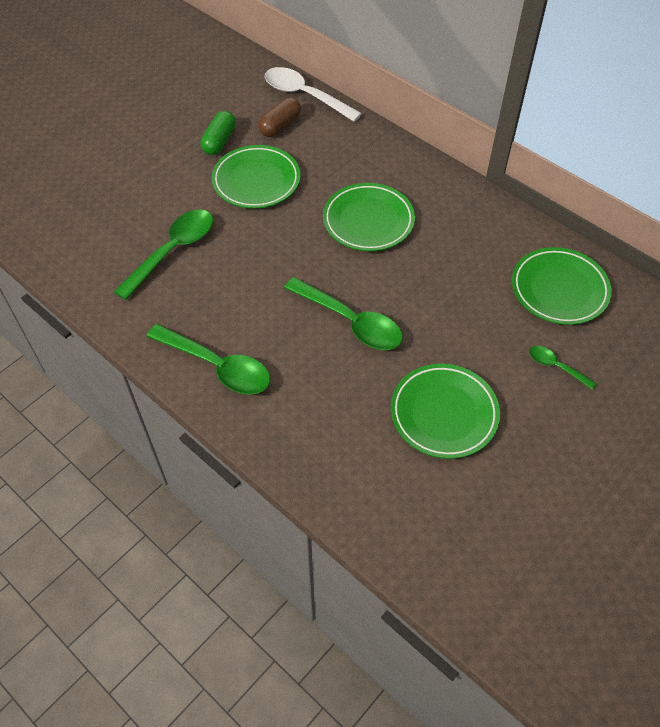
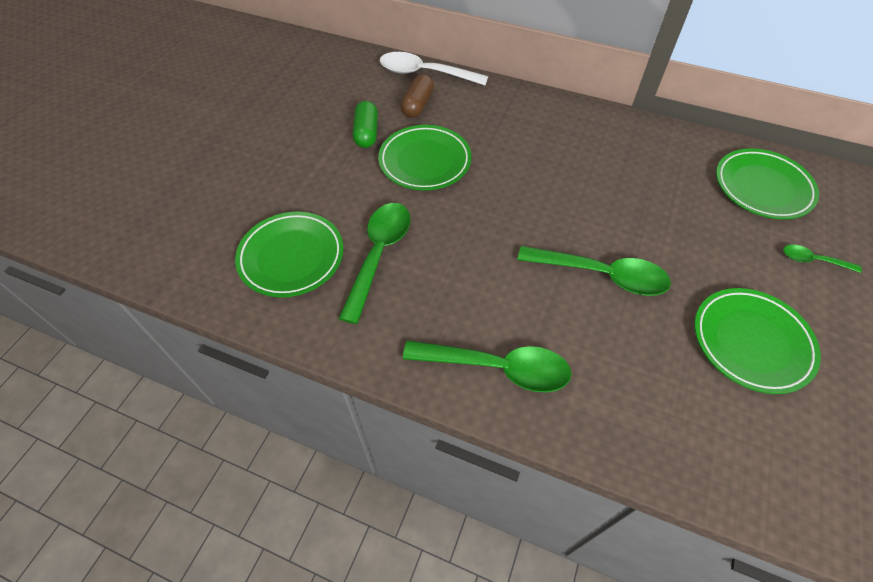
camera: 20 degrees left, 0 degrees up
green plate [323,183,415,251] -> green plate moved to [235,212,344,297]

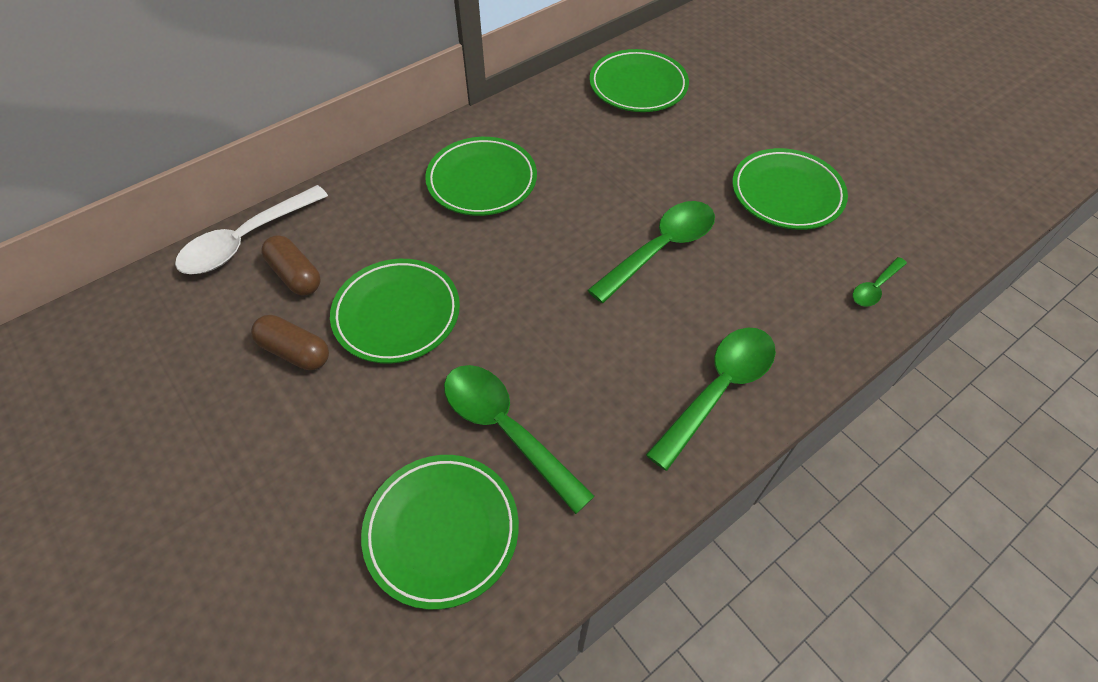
camera: 60 degrees left, 0 degrees up
green capsule [353,101,378,148] -> brown capsule [251,315,329,370]
green spoon [783,245,862,273] -> green spoon moved to [853,257,907,307]
none -> green plate [425,137,537,216]

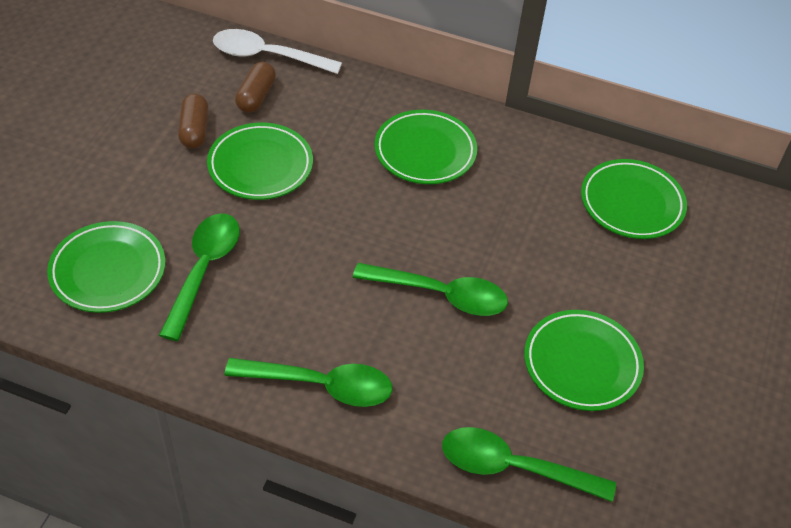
camera: 55 degrees right, 5 degrees down
green spoon [853,257,907,307] -> green spoon [442,427,616,502], size x1.97

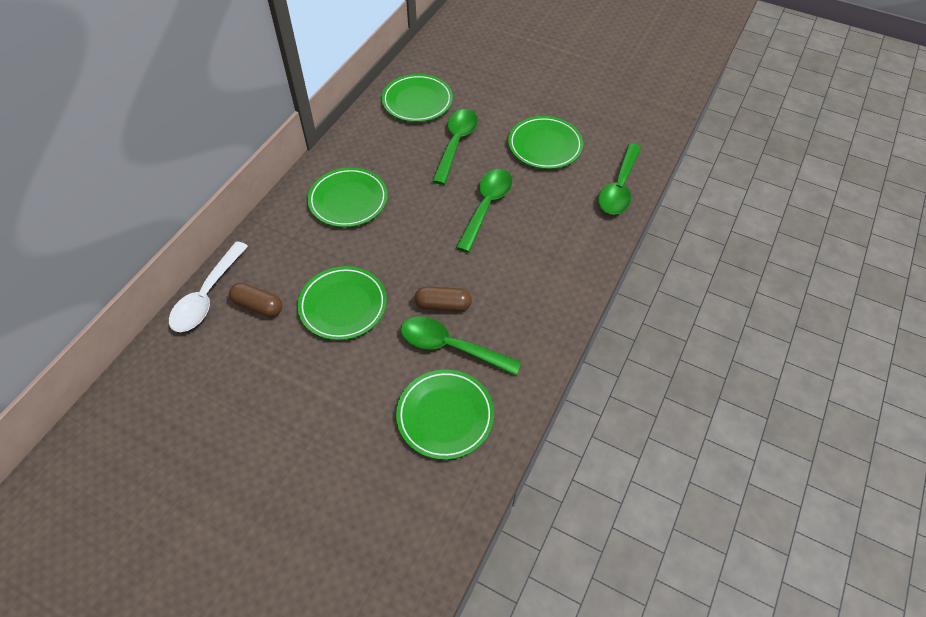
camera: 80 degrees left, 5 degrees up
brown capsule [178,94,208,148] -> brown capsule moved to [415,286,472,312]
green spoon [224,358,392,407] -> green spoon moved to [432,109,478,185]

